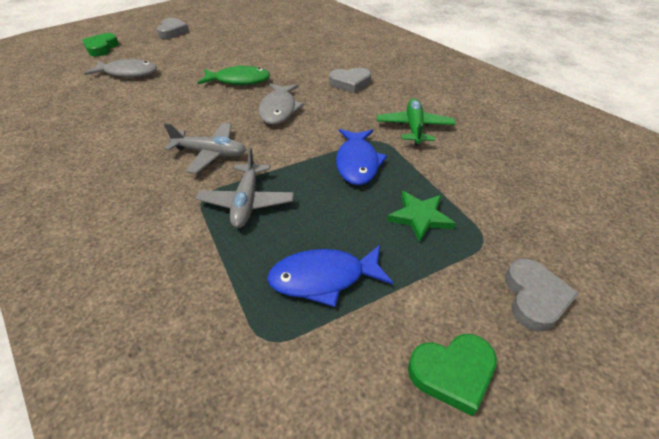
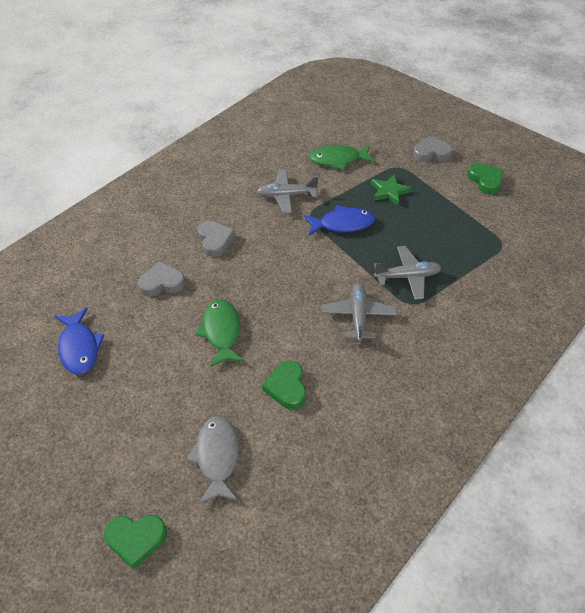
camera: 100 degrees left, 5 degrees up
grey heart [157,18,189,39] -> grey heart moved to [138,261,185,296]
grey fish [258,84,304,125] -> none
blue fish [267,245,393,307] -> blue fish moved to [55,308,104,374]
green plane [377,99,456,146] -> grey plane [257,170,319,213]
none -> green heart [262,360,306,410]
none -> green fish [309,145,375,170]

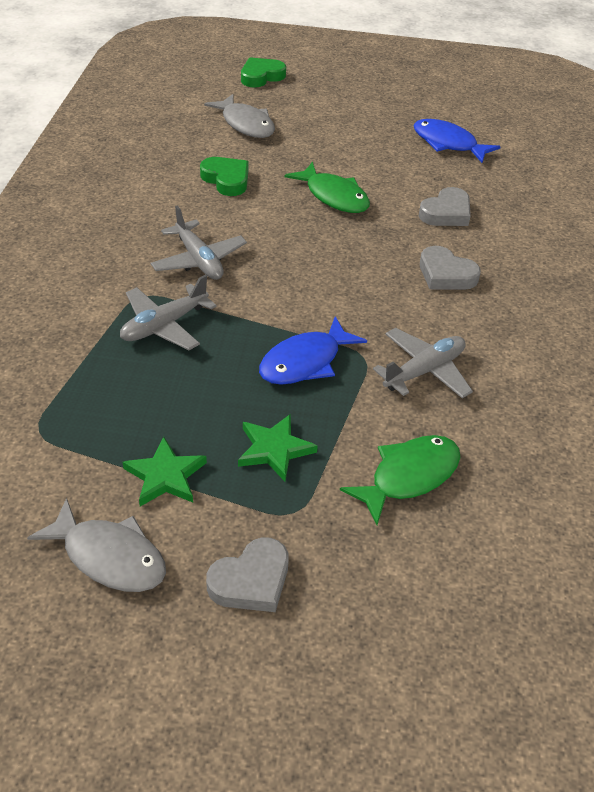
camera: 145 degrees right, 5 degrees down
green heart [468,163,503,195] -> grey fish [27,498,166,592]
none -> green star [123,437,207,506]

